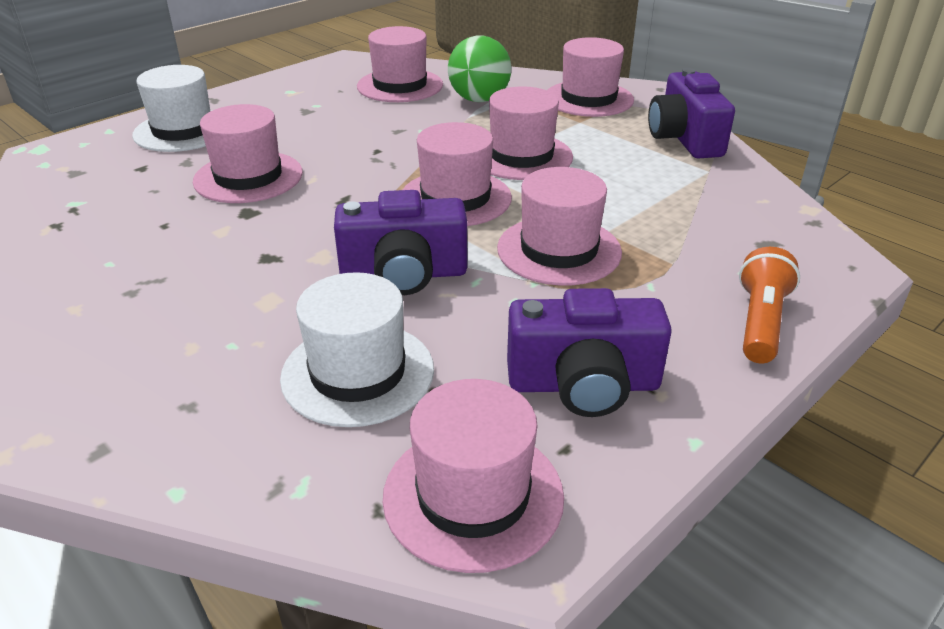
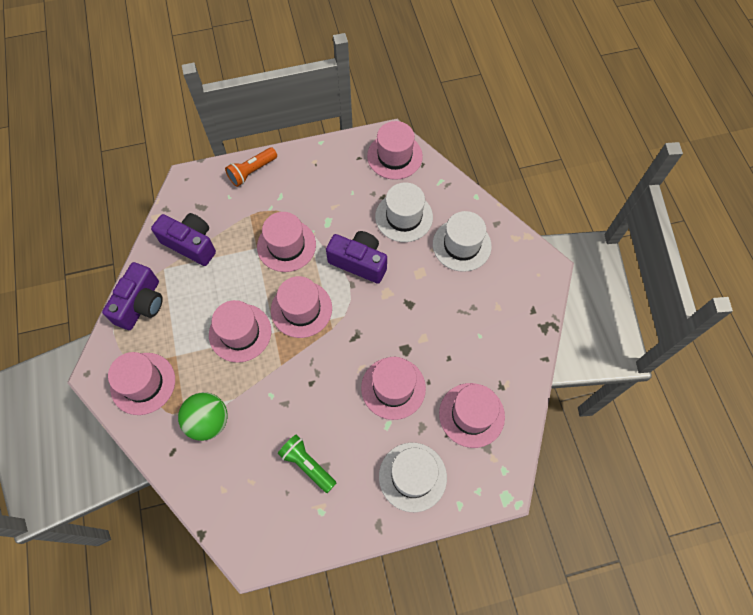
camera: 150 degrees left, 30 degrees up
pink hat [357,26,443,102] -> pink hat moved to [439,383,505,448]
purple camera [507,288,672,417] -> purple camera moved to [151,213,216,266]
none -> green flashlight [278,435,336,493]
none -> white hat [433,211,492,272]

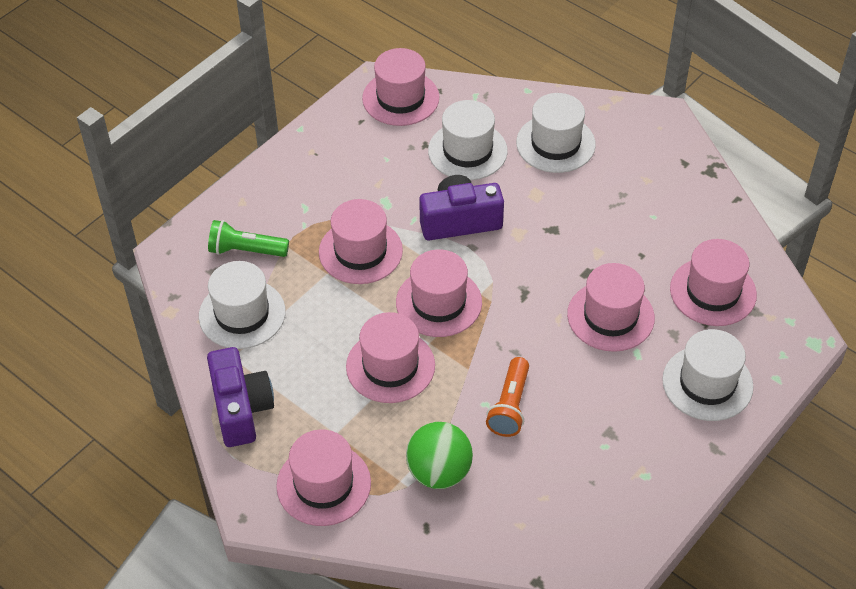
camera: 35 degrees left, 15 degrees down
purple camera [151,213,216,266] -> white hat [199,261,286,349]
orange flashlight [225,147,277,187] -> orange flashlight moved to [486,357,529,437]
green flashlight [278,435,336,493] -> green flashlight moved to [208,220,289,257]

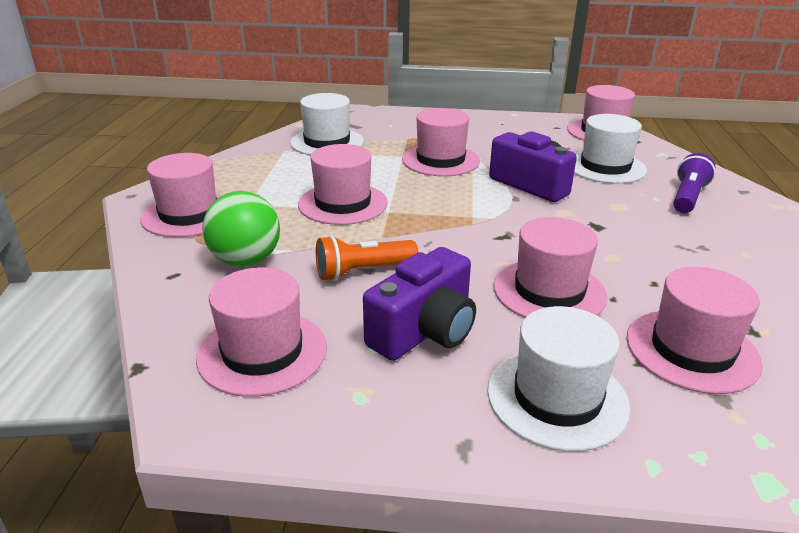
camera: 55 degrees right, 20 degrees down
purple camera [207,347,274,447] -> purple camera moved to [363,247,476,361]
green flashlight [208,220,289,257] -> none
pink hat [396,249,482,337] -> pink hat moved to [196,267,327,397]
white hat [516,93,596,173] -> purple flashlight [673,153,716,213]

